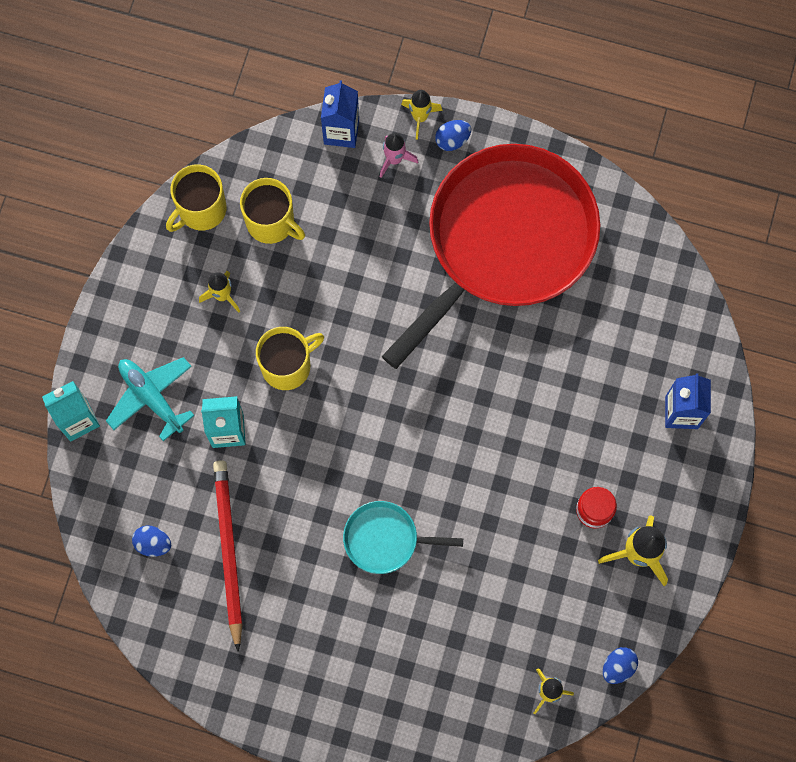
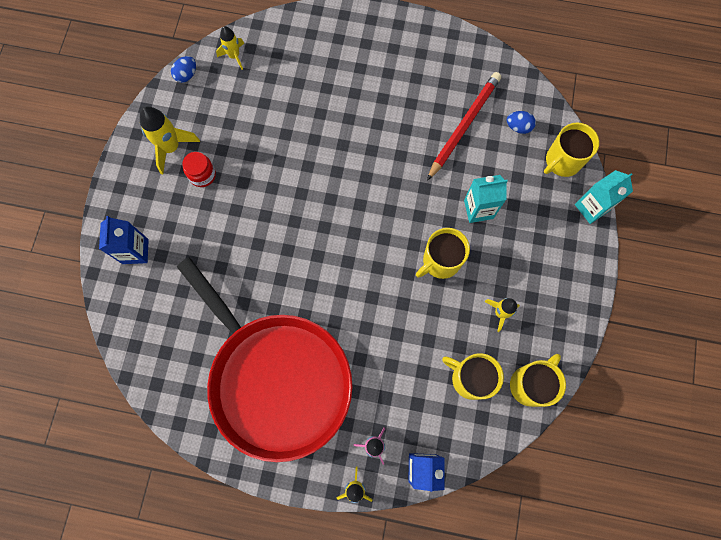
camera: 175 degrees right, 0 degrees up
turquoise plane [106,357,195,441] -> none
red pencil [213,460,242,652] -> red pencil turned 135 degrees counterclockwise [427,72,501,181]
turquoise pan [343,501,463,574] -> none
red pan [382,144,600,369] -> red pan turned 75 degrees counterclockwise [177,257,353,462]
blue egg [435,120,471,151] -> none
none -> yellow mug [544,123,599,177]

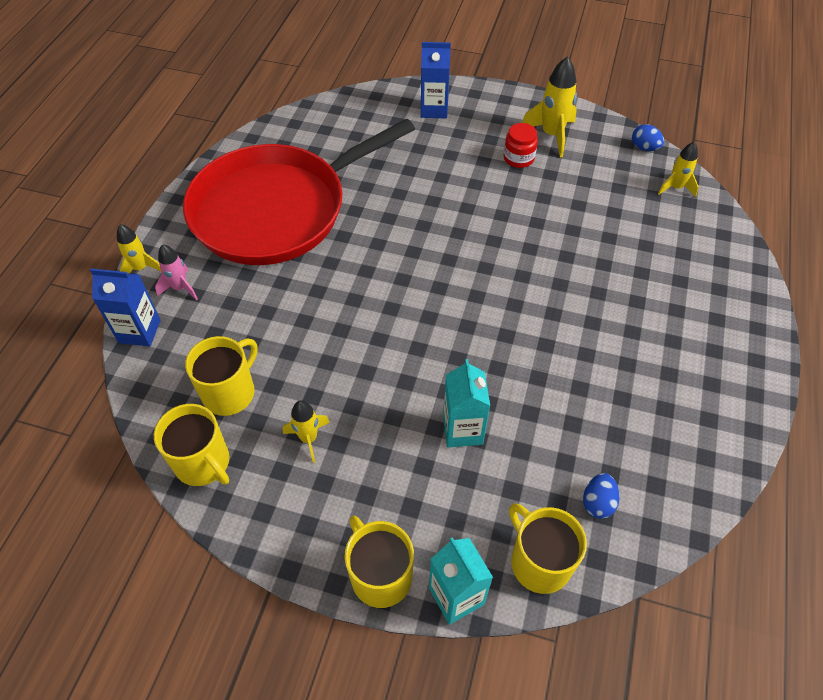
camera: 95 degrees right, 20 degrees down
yellow mug [416,228,470,279] -> yellow mug moved to [345,516,414,608]
red pencil [427,72,501,181] -> none

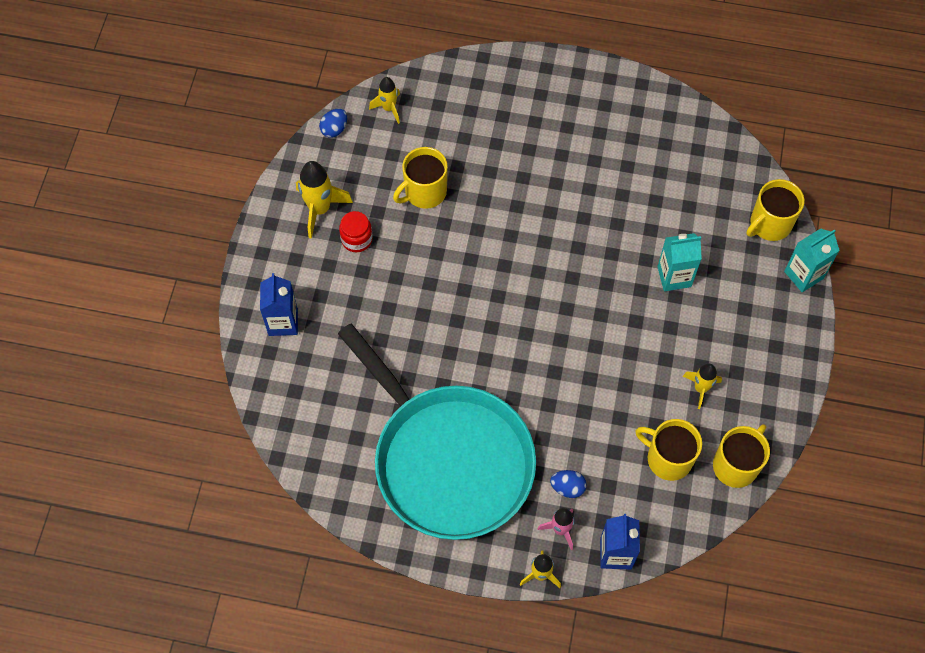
camera: 95 degrees left, 10 degrees up
red pan [183,119,415,265] -> turquoise pan [338,324,536,540]
yellow mug [345,516,414,608] -> yellow mug moved to [393,147,448,209]
blue egg [583,473,619,519] -> blue egg moved to [550,470,587,498]

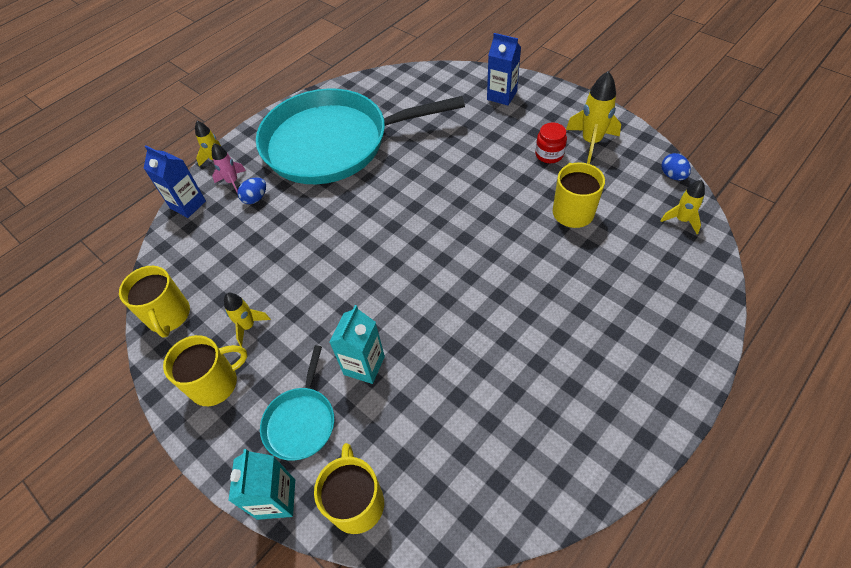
camera: 125 degrees right, 10 degrees down
yellow mug [636,419,702,481] -> yellow mug moved to [163,335,248,406]
none -> turquoise pan [260,345,334,461]

